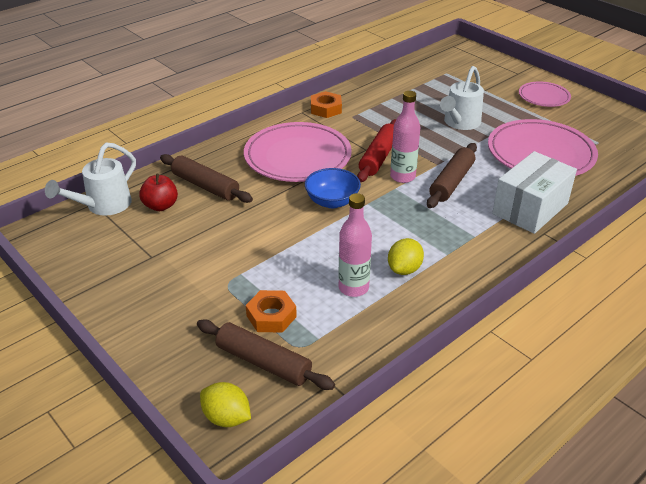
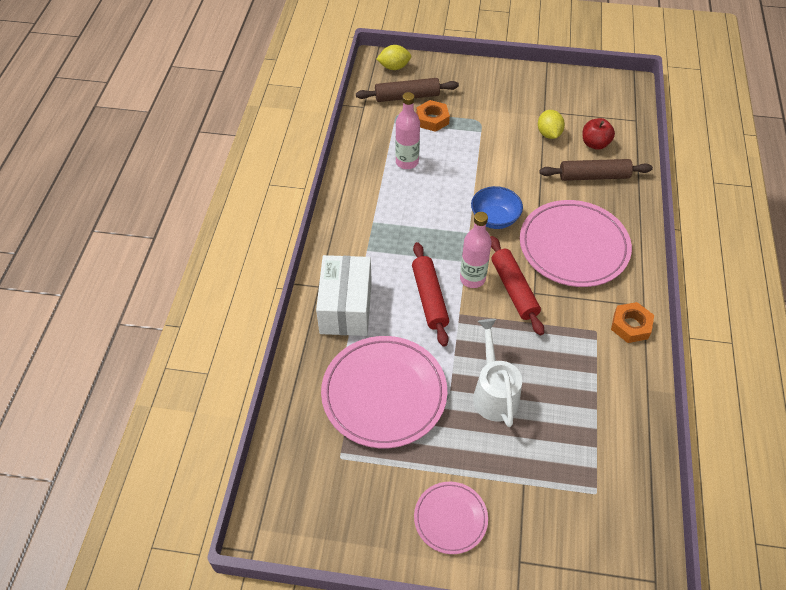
camera: 140 degrees right, 15 degrees up
white watering can [45,142,136,216] -> none
yellow lemon [388,238,424,275] -> yellow lemon moved to [538,110,565,139]
brown rolling pin [427,143,477,208] -> red rolling pin [412,242,449,347]

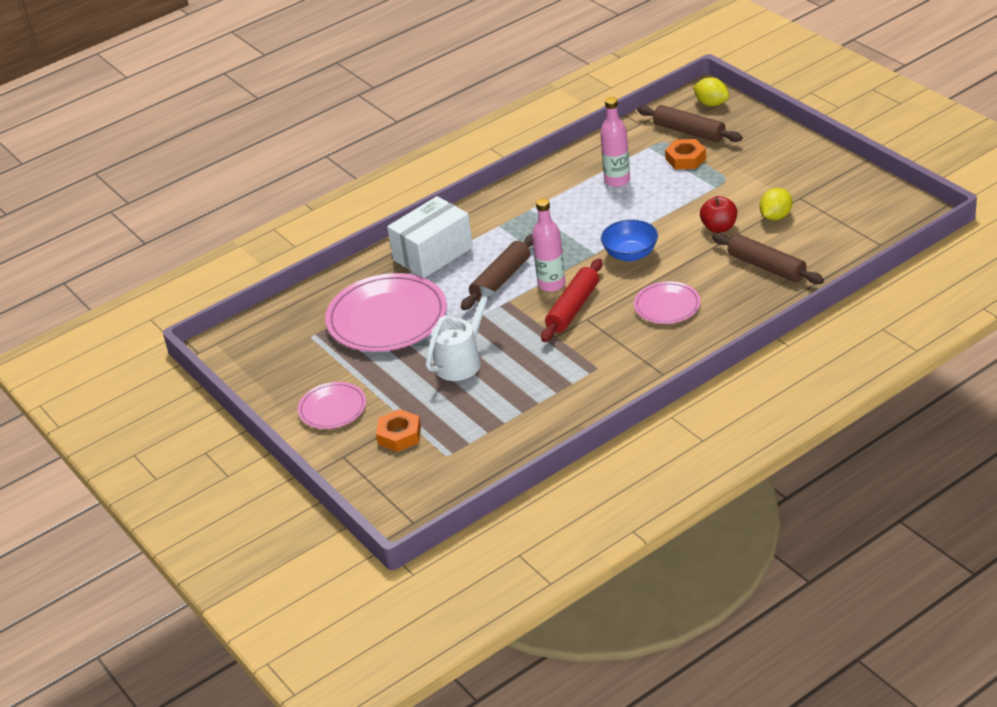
camera: 50 degrees right, 15 degrees down
red rolling pin [412,242,449,347] -> brown rolling pin [461,234,533,310]
pink plate [520,200,632,287] -> pink plate [634,281,701,324], size x0.54
red apple [583,118,615,150] -> red apple moved to [700,196,737,233]
orange nut [611,302,654,343] -> orange nut moved to [376,409,421,452]

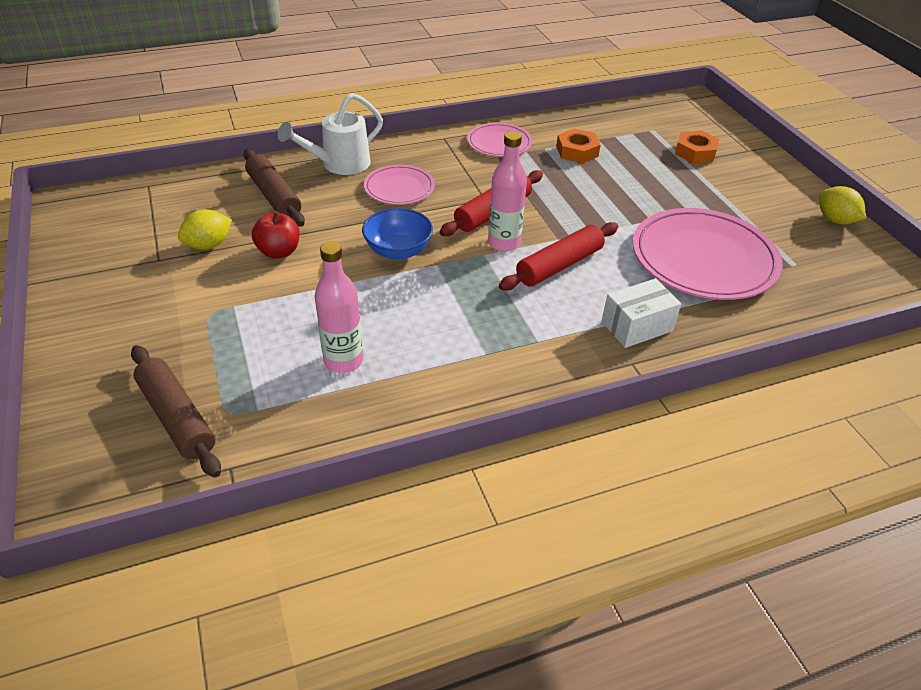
camera: 170 degrees left, 5 degrees up
pink plate [298,382,366,429] -> pink plate moved to [467,123,532,157]
white box [387,196,473,278] -> white box [602,279,681,348], size x0.64
white watering can [425,286,496,381] -> white watering can moved to [278,93,383,175]
brown rolling pin [461,234,533,310] -> red rolling pin [499,222,618,290]
orange nut [665,139,706,169] -> orange nut moved to [556,129,601,163]
yellow lemon [693,77,729,106] -> yellow lemon moved to [819,186,866,224]

